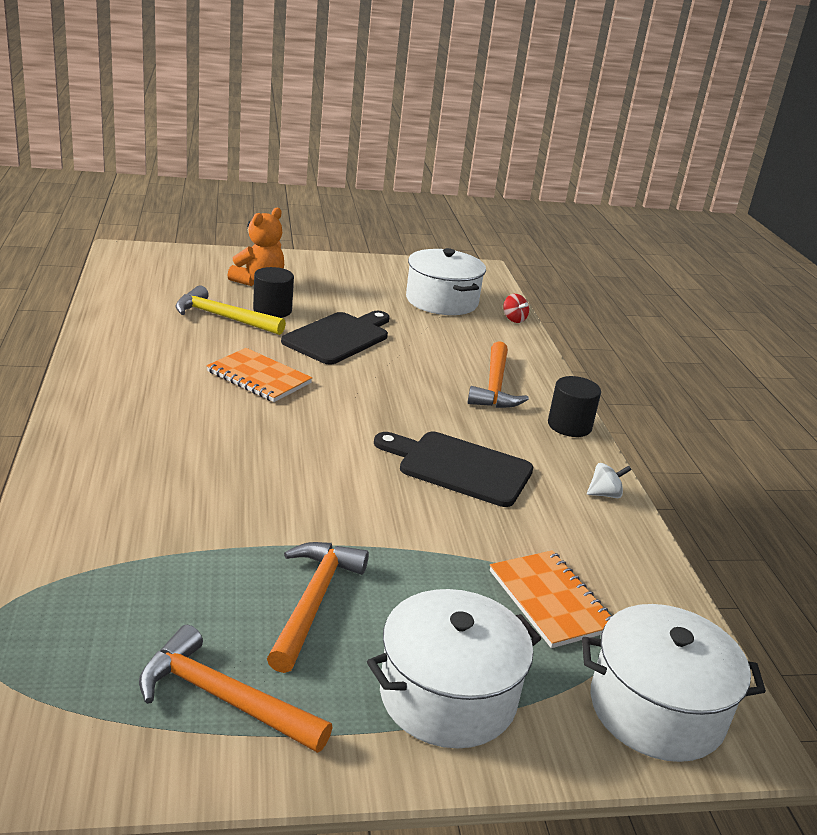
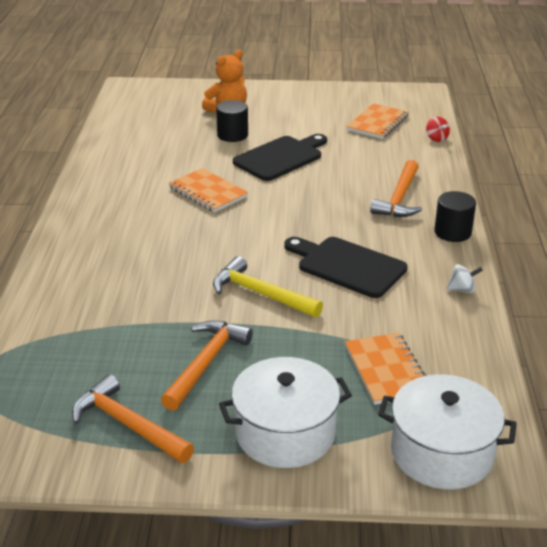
camera: 15 degrees right, 5 degrees up
yellow hammer [175,285,286,335] -> yellow hammer moved to [213,256,323,318]
white pot [406,248,486,315] -> orange notebook [346,103,409,139]

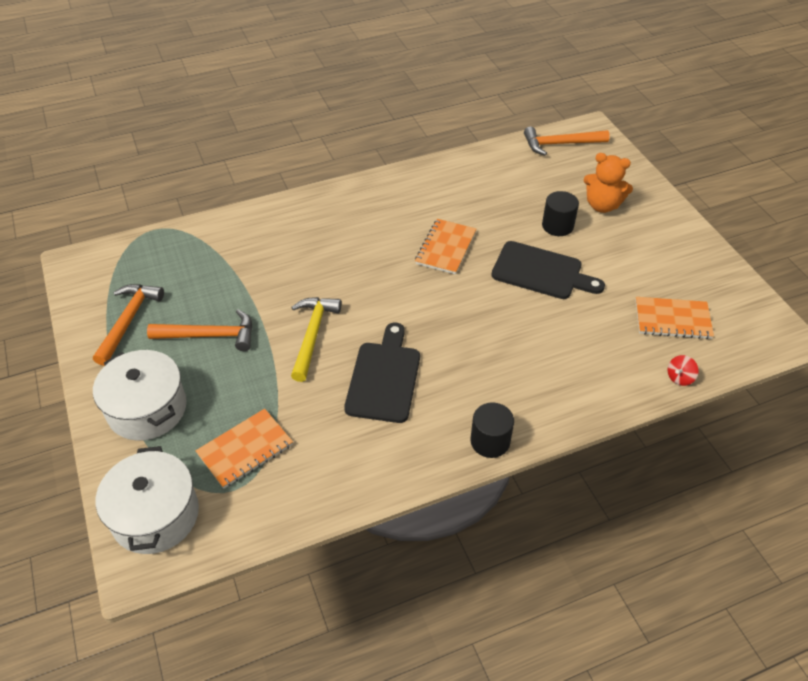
camera: 65 degrees right, 15 degrees up
orange hammer [370,160,422,217] -> orange hammer moved to [524,127,610,155]
white spinning top [446,264,483,293] -> none

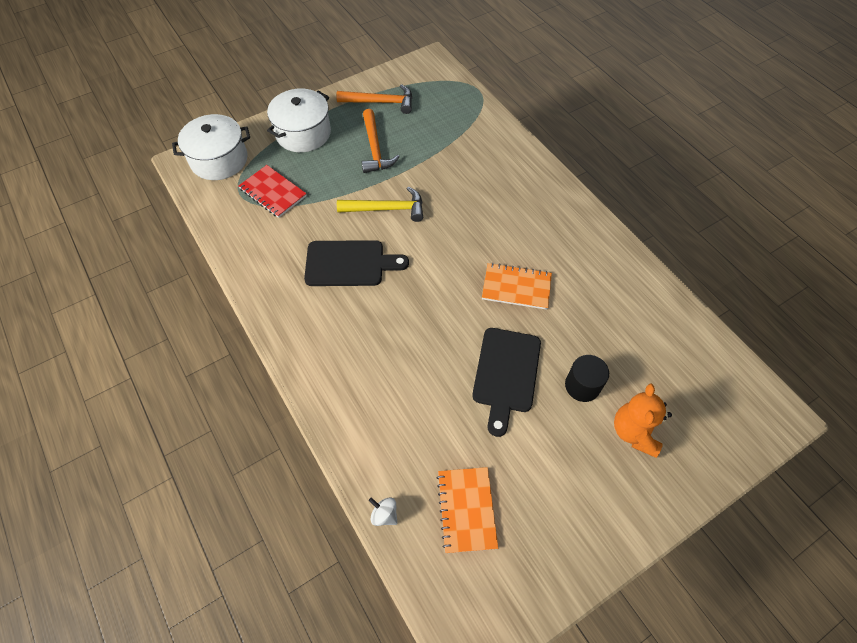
camera: 80 degrees right, 10 degrees up
orange notebook [196,409,293,489] -> red notebook [238,165,307,218]
black cylinder [471,402,514,458] -> none
orange hammer [524,127,610,155] -> none
red spinning top [668,355,699,386] -> white spinning top [369,497,398,526]

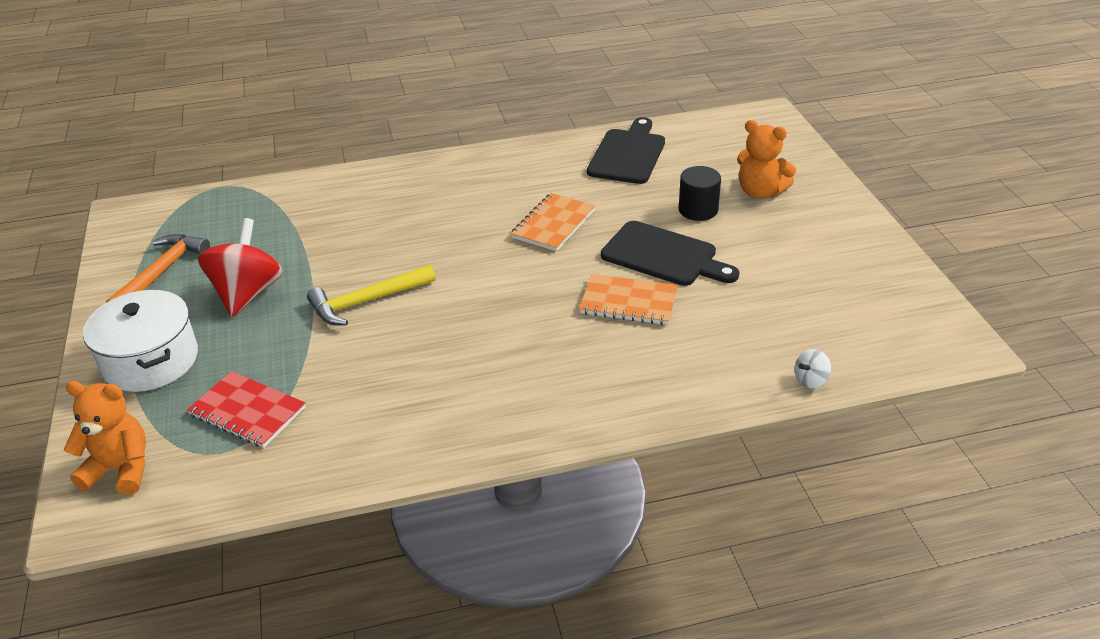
camera: 70 degrees left, 20 degrees down
white pot [172,114,250,180] -> orange teddy bear [64,381,146,495]
red notebook [238,165,307,218] -> red notebook turned 60 degrees clockwise [187,371,306,448]
black cutting board [304,240,409,286] -> black cutting board moved to [587,117,665,184]
yellow hammer [337,187,423,222] -> yellow hammer turned 135 degrees counterclockwise [307,265,435,325]
orange hammer [362,109,400,173] -> red spinning top [198,218,282,317]
orange notebook [437,467,498,553] -> orange notebook moved to [579,274,678,325]

